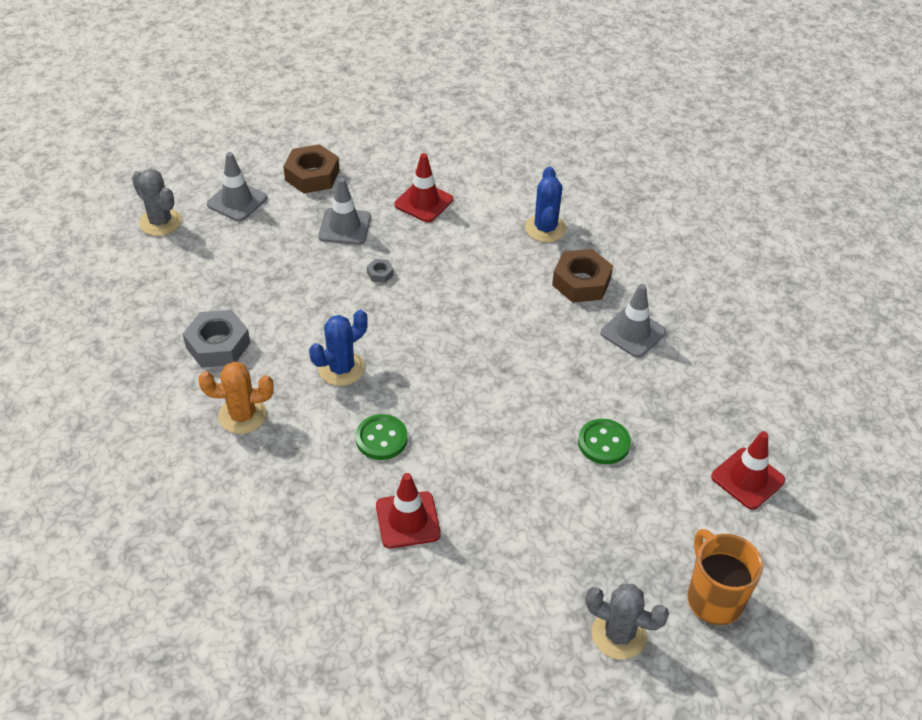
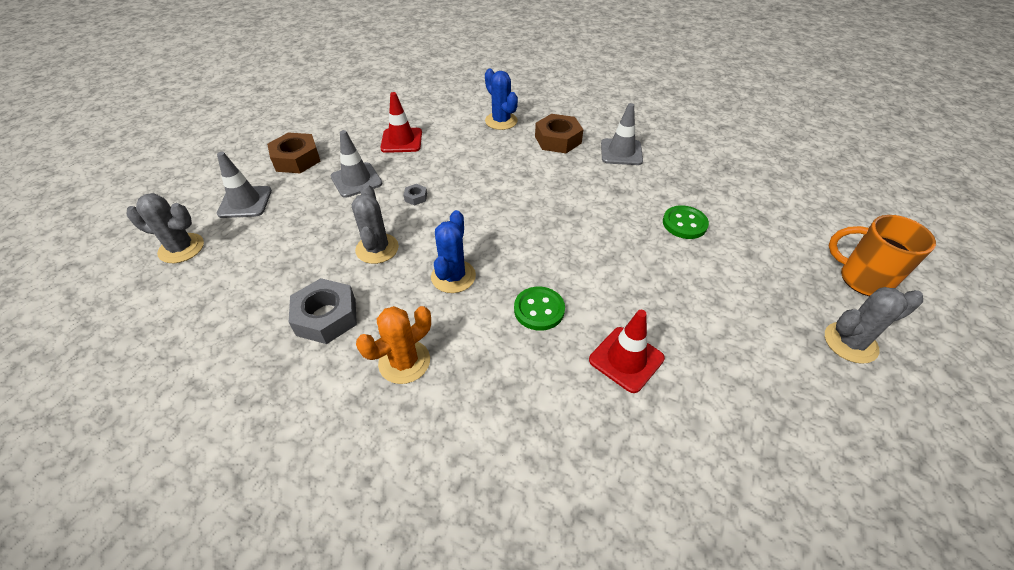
camera: 35 degrees left, 0 degrees up
red traffic cone [711,431,785,510] -> none
none -> grey cactus [352,184,399,264]

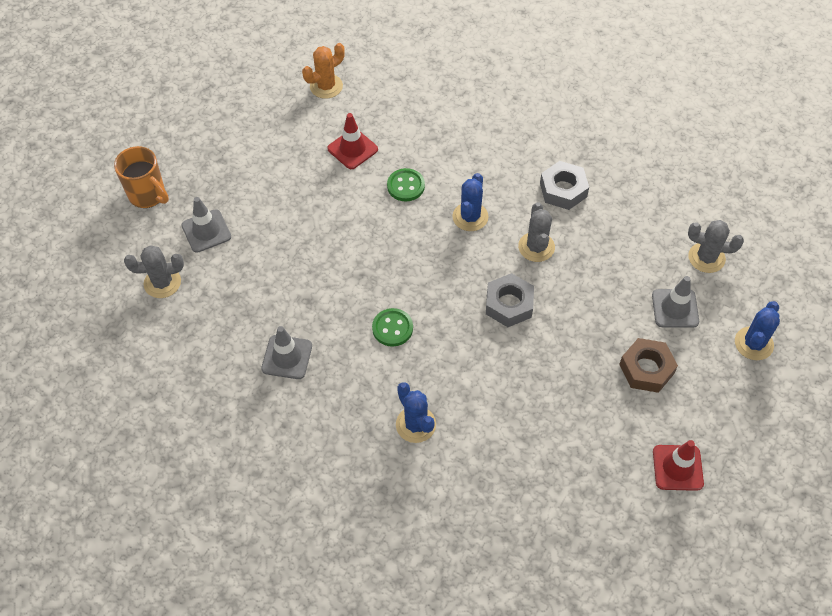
camera: 175 degrees left, 10 degrees up
grey traffic cone [331,130,383,198] -> grey traffic cone moved to [182,197,231,253]
orange cactus [356,306,431,384] -> orange cactus moved to [302,43,345,99]
red traffic cone [380,92,422,153] -> red traffic cone moved to [653,440,704,491]
grey nut [404,184,427,206] -> grey nut [486,273,534,327], size x2.22
brown nut [535,114,583,153] -> none
green button [663,205,709,239] -> green button moved to [372,308,413,346]
grey cactus [825,287,923,364] -> grey cactus moved to [124,245,184,298]
none -> blue cactus [735,301,780,360]

